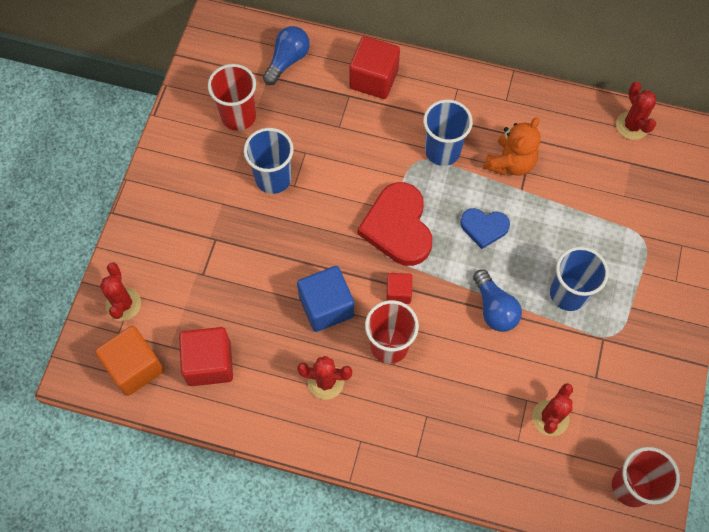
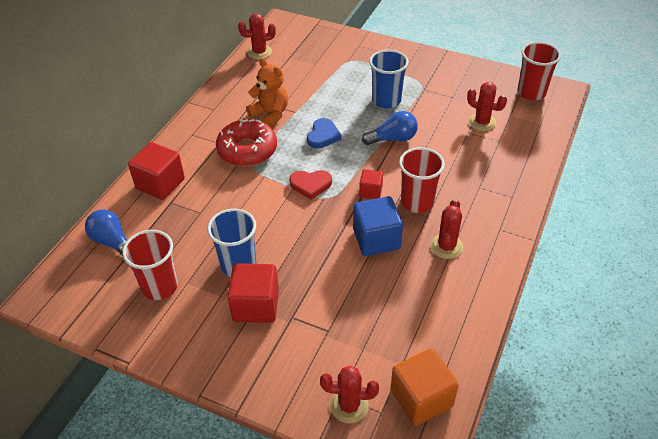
camera: 80 degrees left, 20 degrees down
red cube [179,327,233,386] -> red cube moved to [227,263,279,323]
red heart [358,182,432,266] -> red heart [289,170,332,200], size x0.57
blue cup [423,99,473,166] -> red donut [216,119,277,167]

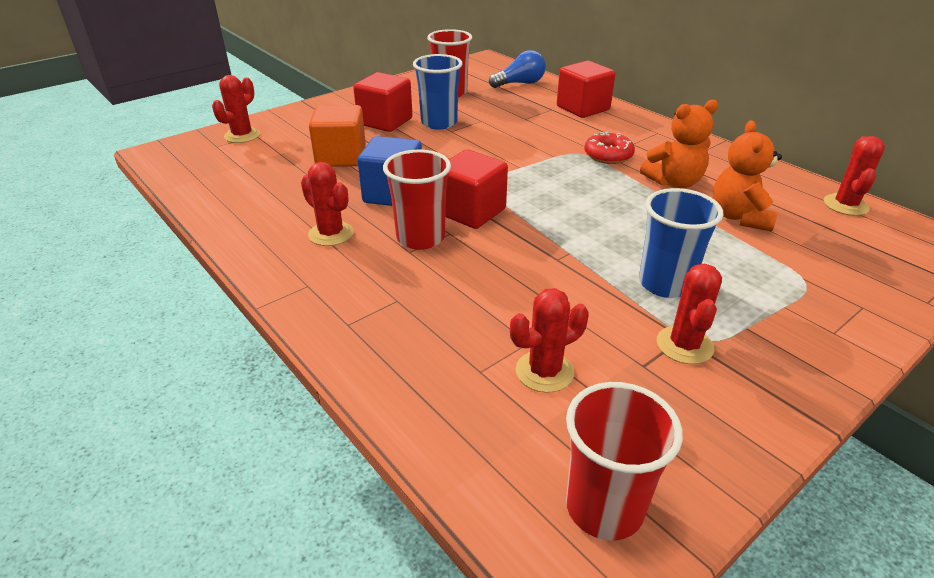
camera: 115 degrees right, 10 degrees down
red donut [216,119,277,167] -> red donut [584,132,635,164], size x0.63
red heart [289,170,332,200] -> none
blue heart [307,118,342,149] -> none
red cube [359,169,383,199] -> red cube [445,149,508,229], size x1.81
blue light bulb [362,111,418,145] -> none
orange cube [391,348,459,426] -> orange cube moved to [309,105,366,167]
none -> red cactus [657,264,722,364]
none -> orange teddy bear [713,120,782,232]

